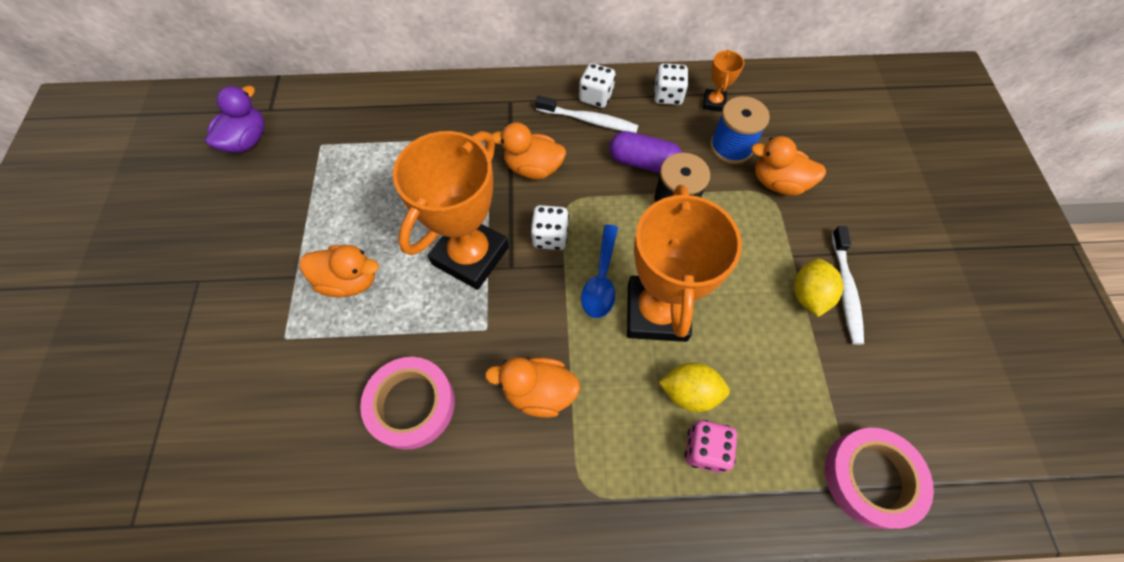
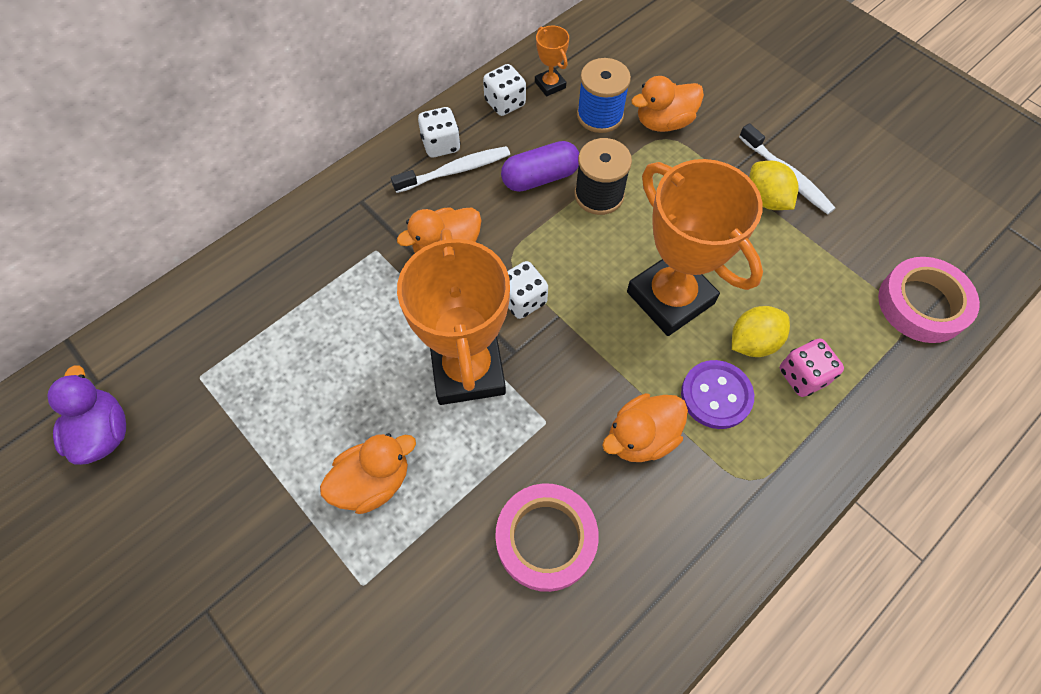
camera: 40 degrees left, 0 degrees up
blue spoon [581,225,618,318] -> none
none -> purple button [681,360,754,429]

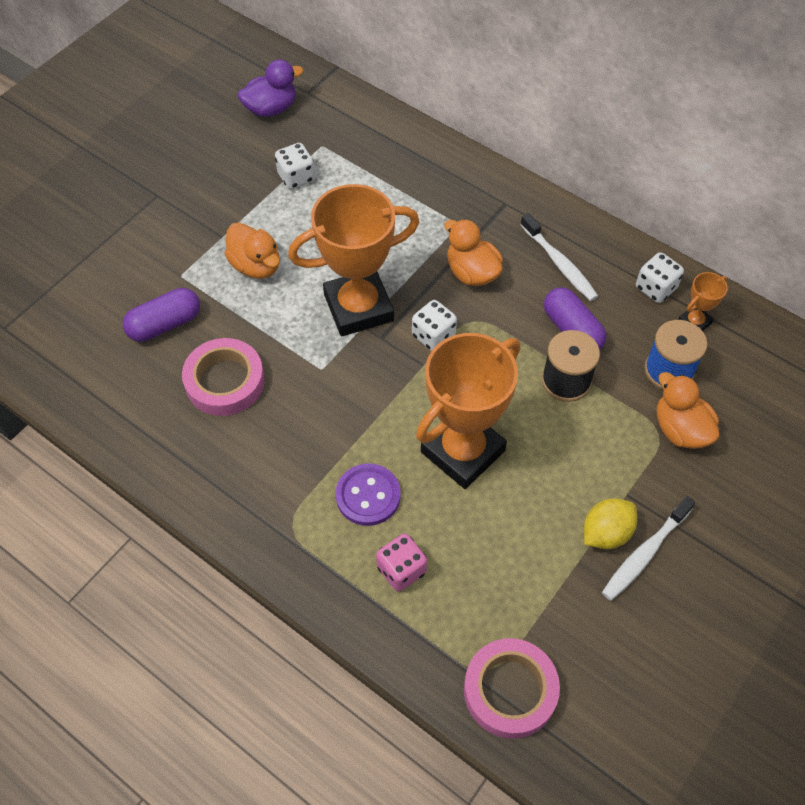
camera: 80 degrees right, 5 degrees down
white dice [418,107,461,158] -> white dice moved to [275,143,315,189]
orange duck [602,393,688,462] -> none
yellow lemon [732,306,790,357] -> none
none -> purple capsule [123,288,200,342]

